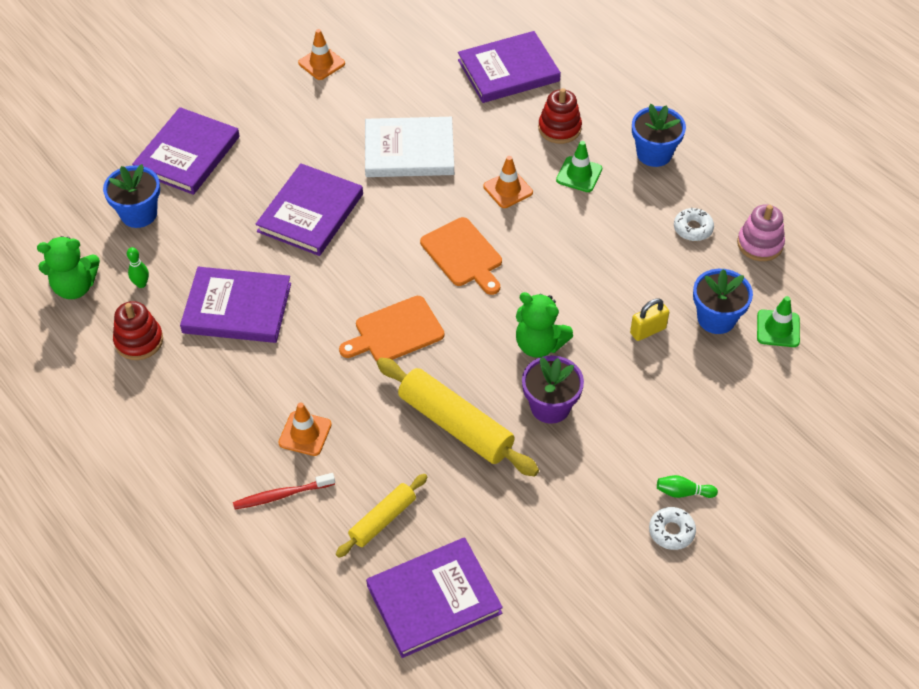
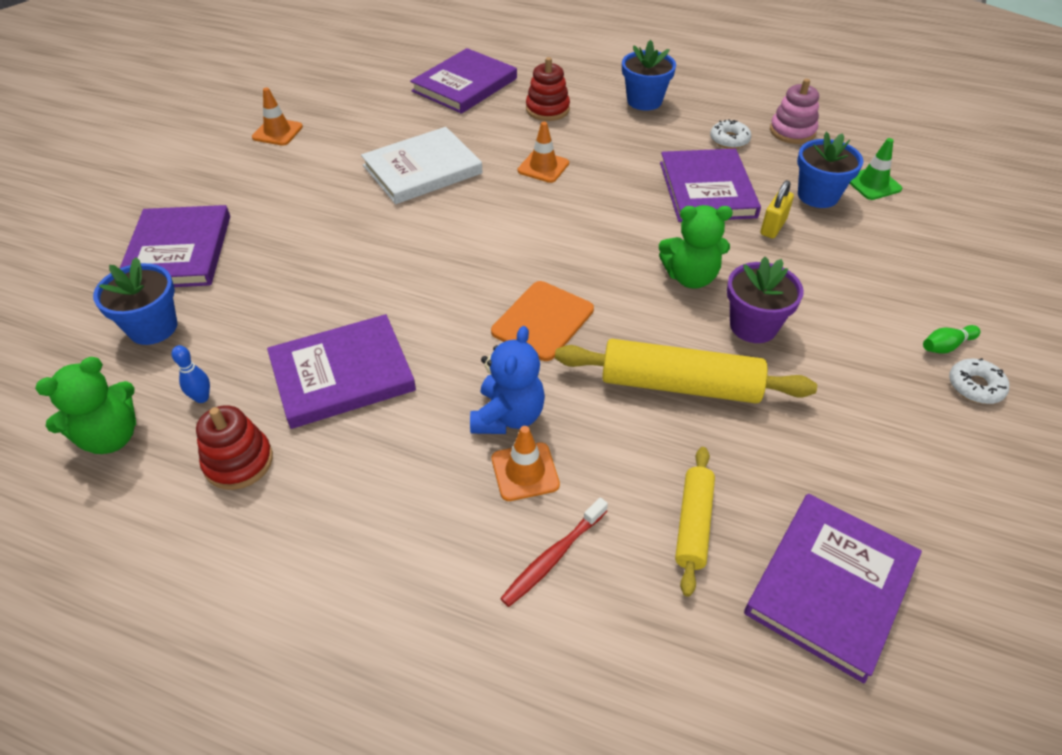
camera: 30 degrees left, 5 degrees down
green bowling pin [127,247,149,288] -> blue bowling pin [172,345,210,403]
purple book [255,163,363,256] -> purple book moved to [660,149,761,222]
orange cutting board [420,217,502,295] -> none
green traffic cone [556,141,602,192] -> none
none -> blue teddy bear [470,326,545,434]

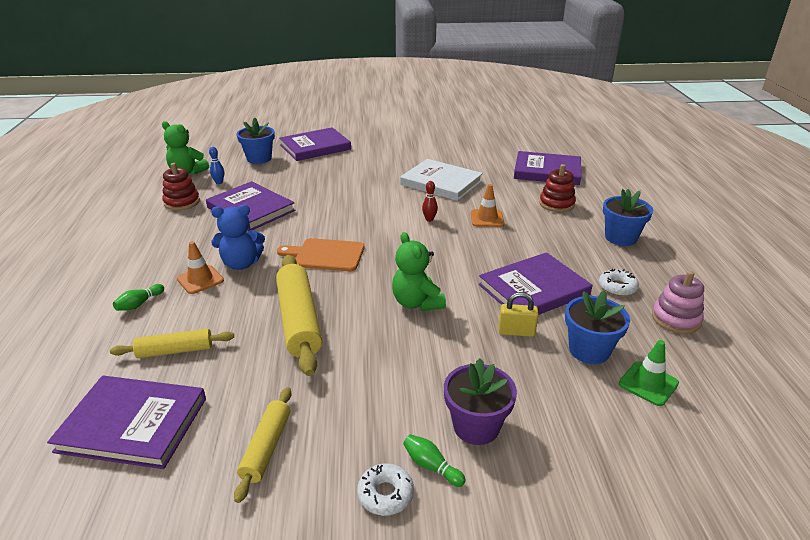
camera: 65 degrees right, 15 degrees down
orange traffic cone [252,88,303,146] -> none
red toothbrush [500,498,608,607] -> green bowling pin [113,284,164,311]
purple flower pot [727,257,804,343] -> purple flower pot moved to [444,358,517,445]
none -> yellow rolling pin [234,387,292,503]
none -> red bowling pin [422,181,438,222]

